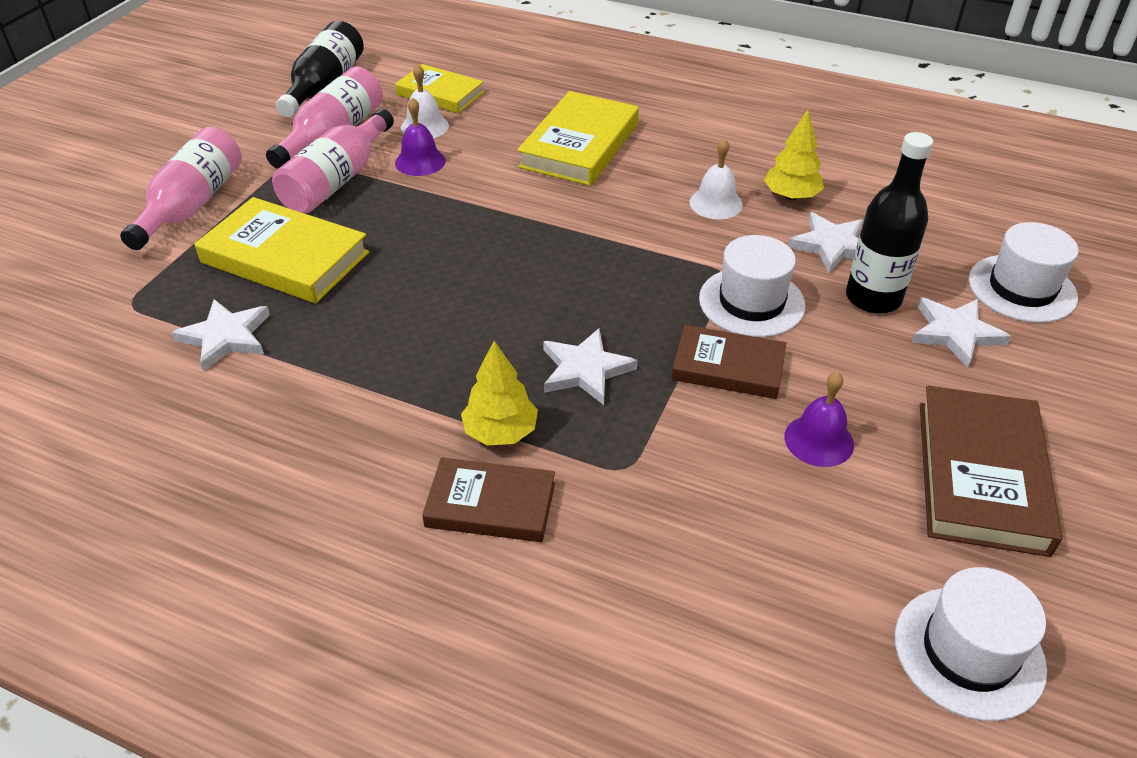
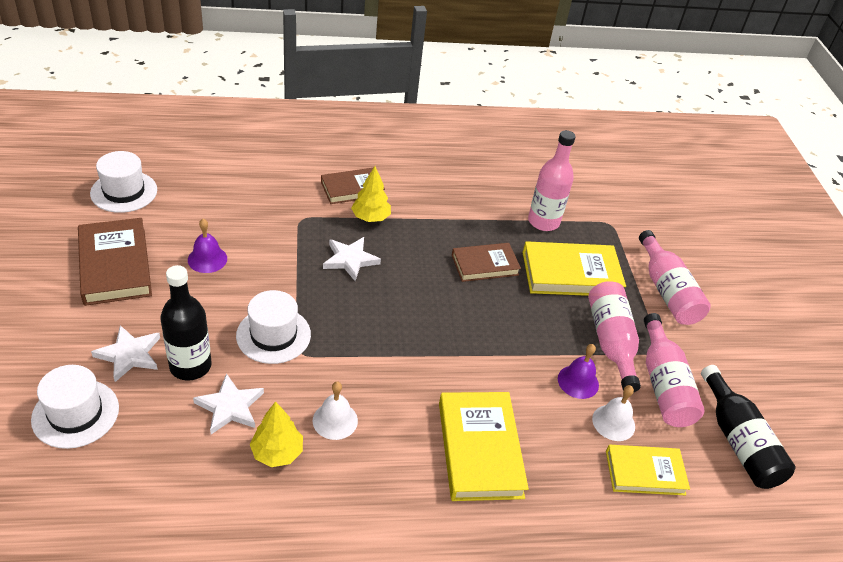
camera: 145 degrees right, 0 degrees up
white star [172,299,270,371] -> pink bottle [528,130,576,231]
brown book [672,325,786,399] -> brown book moved to [452,243,521,282]

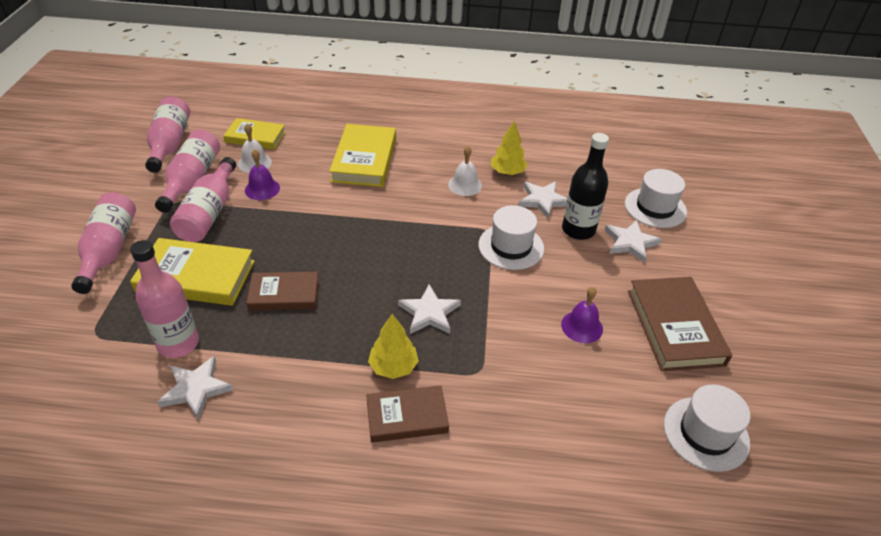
camera: 165 degrees left, 0 degrees up
black bottle [701,365,795,489] -> pink bottle [145,96,190,173]
none -> white star [157,356,233,420]

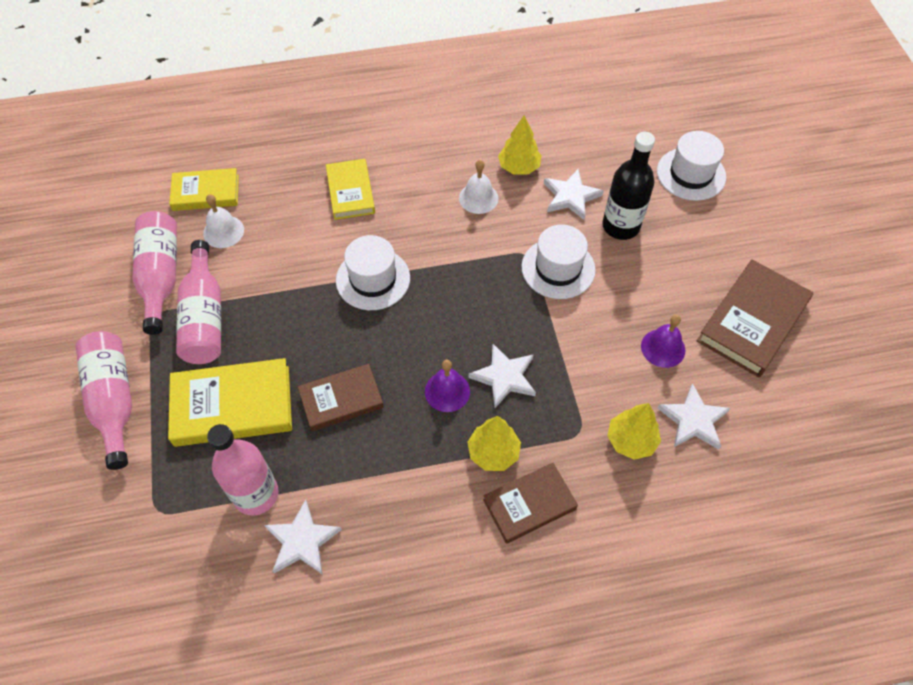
camera: 15 degrees left, 15 degrees up
pink bottle [145,96,190,173] -> none
purple bell [245,149,280,200] -> purple bell moved to [425,360,470,412]
yellow book [329,124,396,187] -> yellow book [326,159,375,220], size x0.65
white star [605,220,662,263] -> white star moved to [657,383,730,450]
brown book [628,277,732,371] -> brown book turned 60 degrees clockwise [697,260,813,377]
white hat [664,384,750,472] -> white hat moved to [336,235,410,310]
none -> yellow tree [607,403,661,460]

